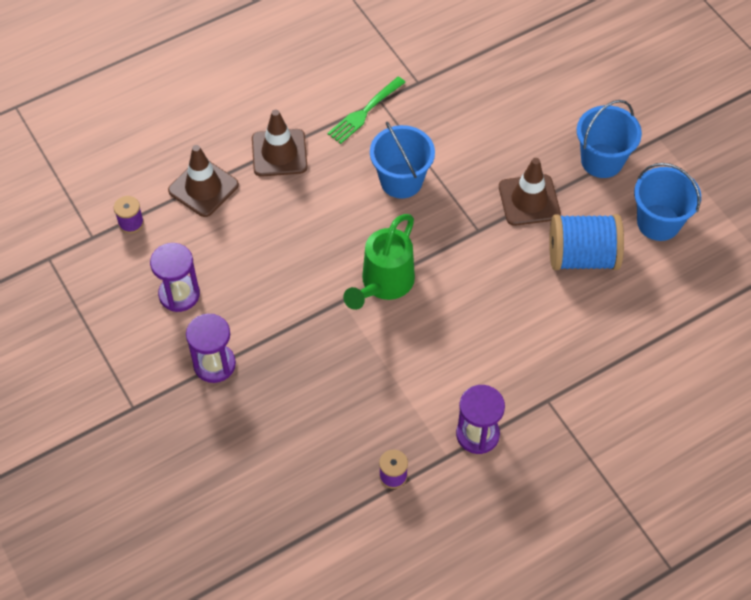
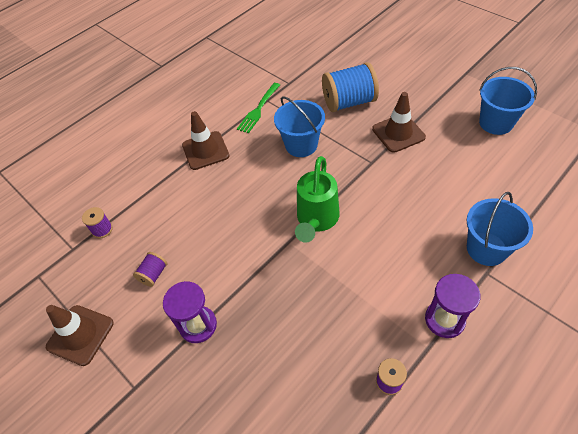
camera: 10 degrees left, 5 degrees down
purple hourglass [150,243,200,312] -> purple spool [133,252,167,287]
brown traffic cone [168,145,239,217] -> brown traffic cone moved to [46,305,114,366]
blue spool [549,214,624,270] -> blue spool moved to [322,62,379,112]
blue bucket [577,100,642,178] -> blue bucket moved to [467,192,533,266]

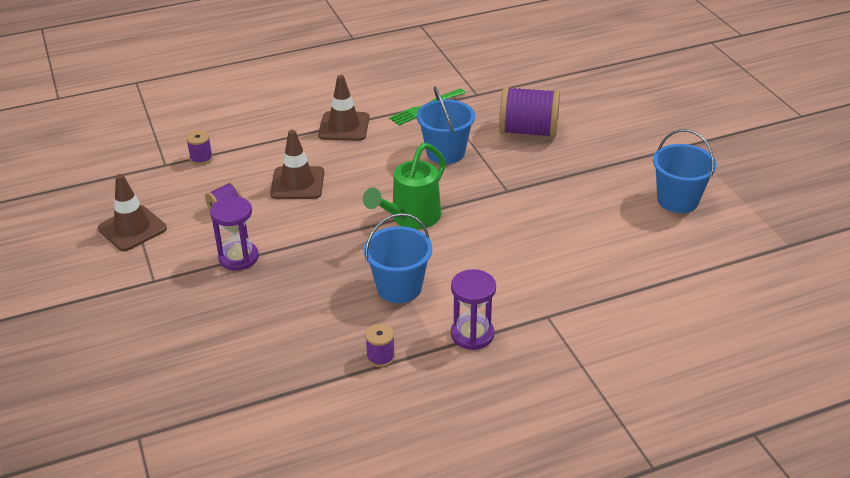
camera: 20 degrees right, 15 degrees down
blue spool [322,62,379,112] -> purple spool [499,86,560,138]
brown traffic cone [372,92,426,153] -> brown traffic cone moved to [270,130,324,199]
blue bucket [467,192,533,266] -> blue bucket moved to [364,213,432,303]

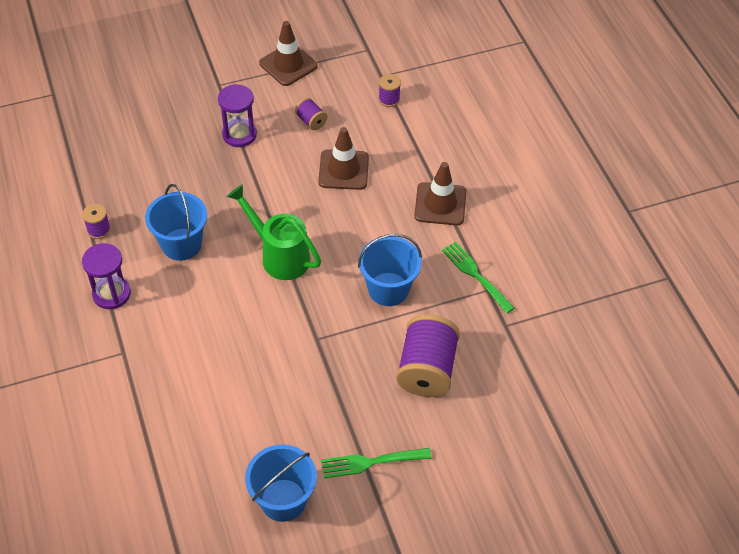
camera: 90 degrees right, 15 degrees up
none -> green fork [321,448,431,478]

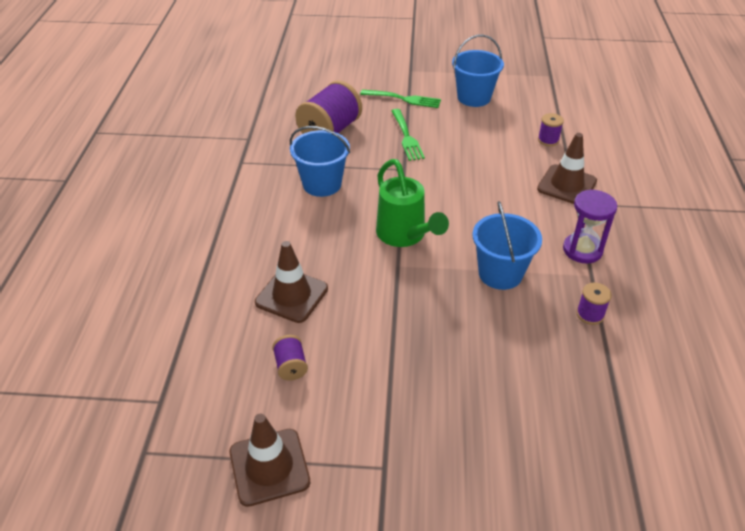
camera: 155 degrees left, 10 degrees down
purple hourglass [218,84,257,147] -> none
purple spool [379,74,401,107] -> purple spool moved to [538,113,564,146]
brown traffic cone [414,162,466,226] -> brown traffic cone moved to [537,133,597,204]
green fork [442,241,514,314] -> green fork moved to [392,109,425,161]

